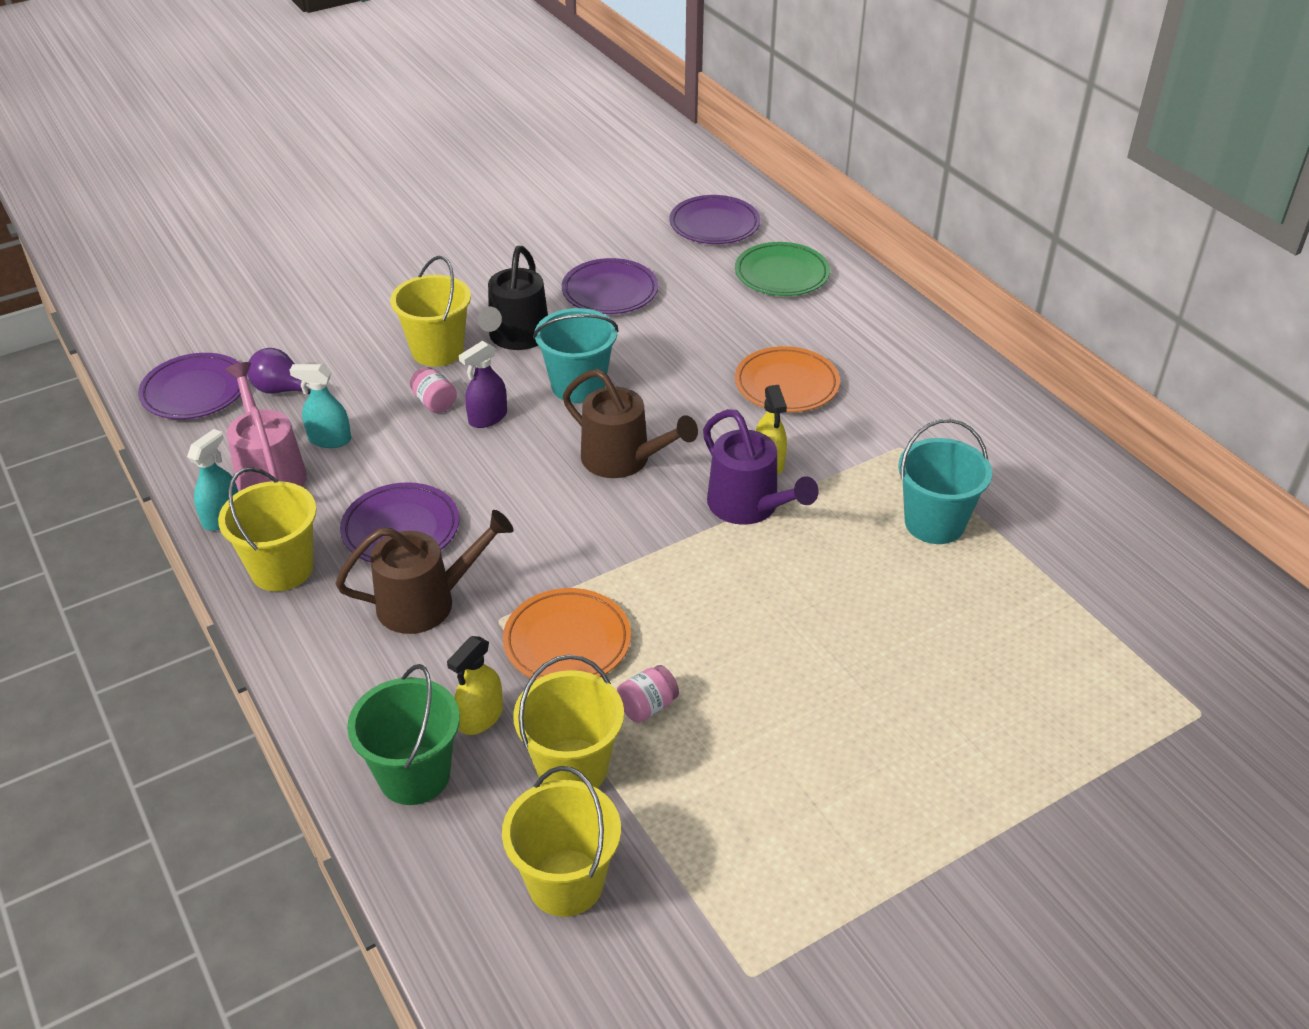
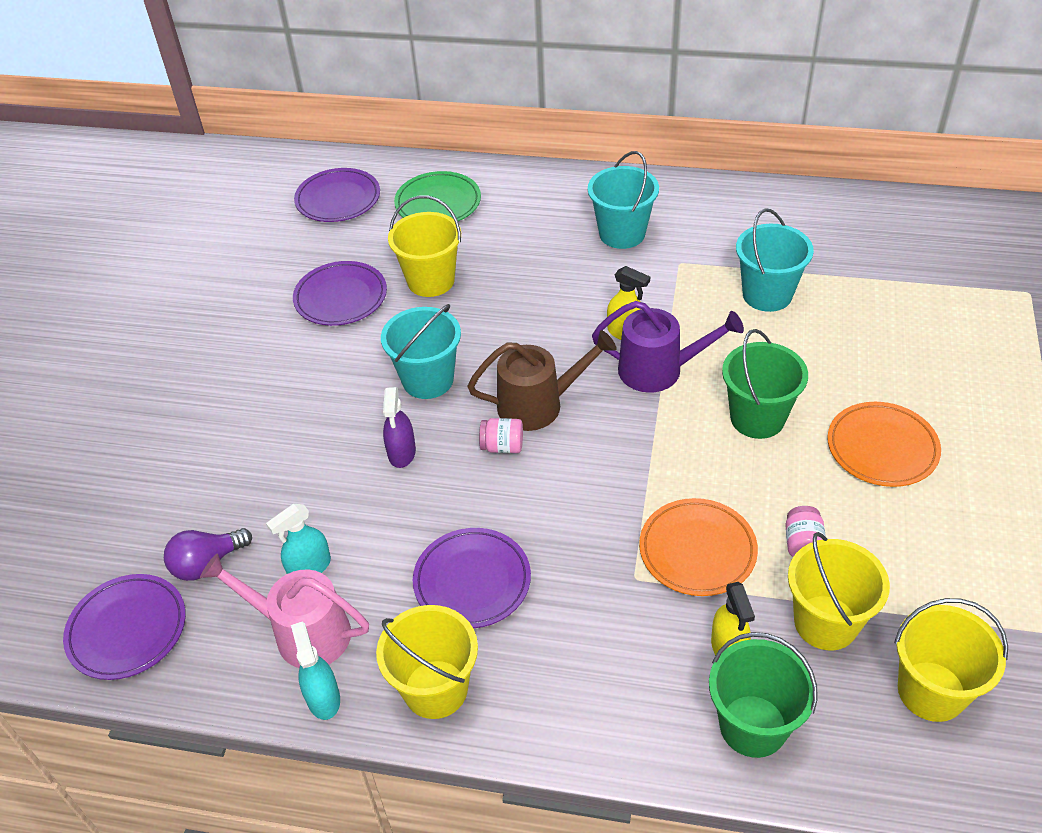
camera: 45 degrees left, 5 degrees up
brown watering can [335,510,513,634] -> none
yellow bucket [390,256,471,367] -> yellow bucket moved to [388,195,461,297]
pink jar [410,367,457,413] -> pink jar moved to [479,418,523,453]
black watering can [478,246,548,350] -> none
orange plate [735,346,840,412] -> orange plate moved to [827,402,941,487]
none -> turquoise bucket [588,151,659,249]
none -> green bucket [722,329,808,439]

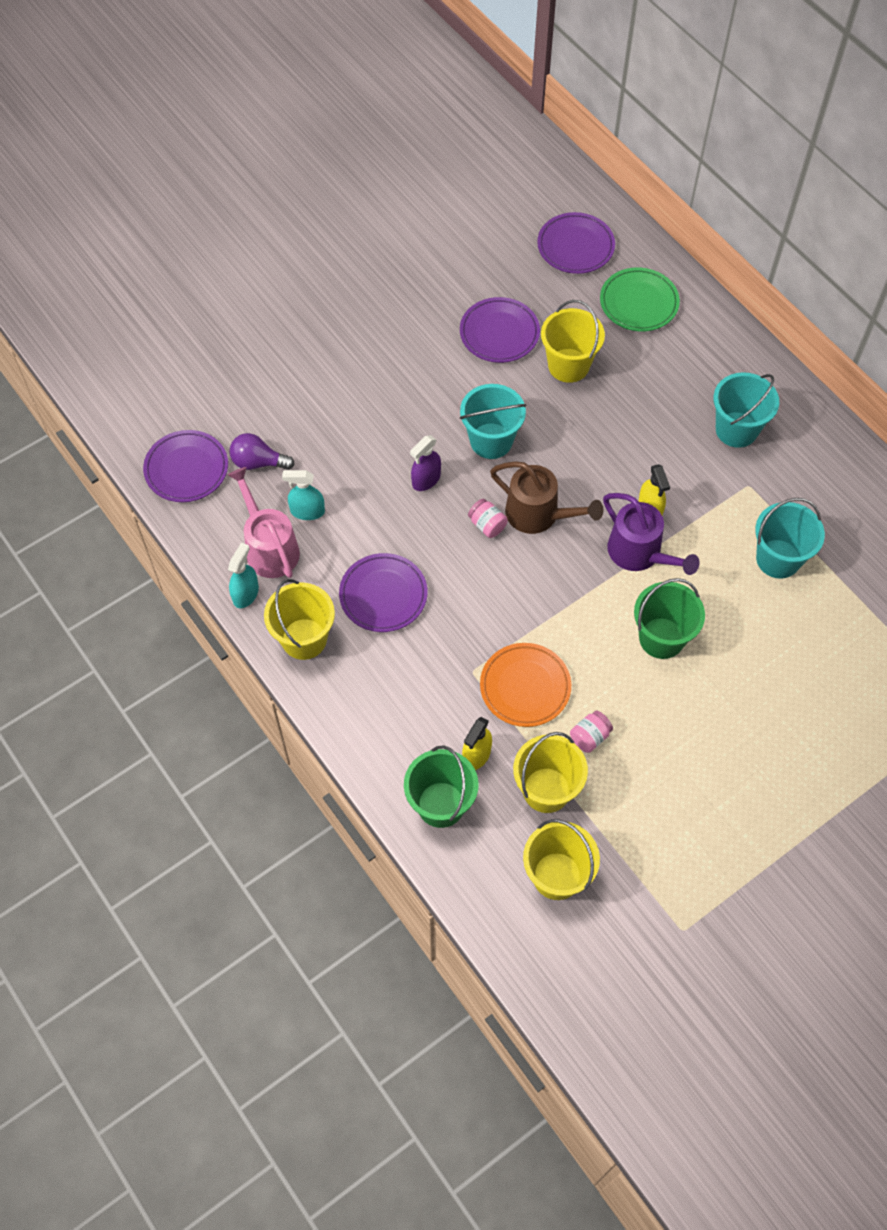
camera: 40 degrees right, 15 degrees up
orange plate [827,402,941,487] -> none

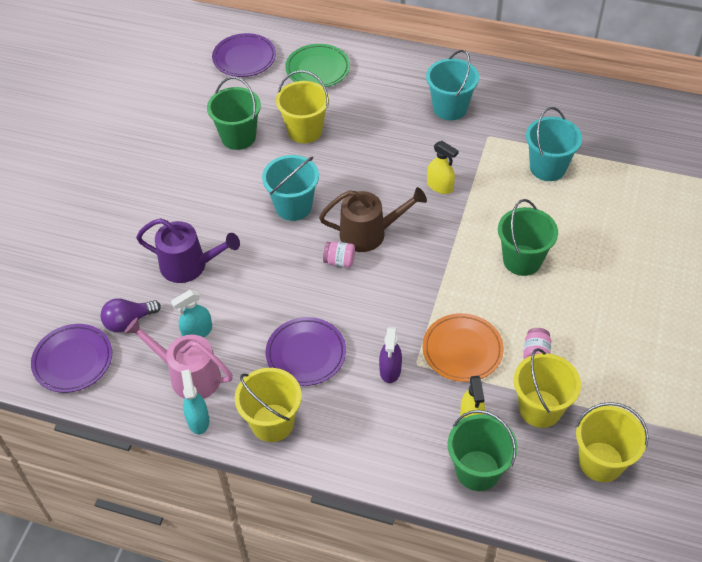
camera: 35 degrees left, 10 degrees down
purple spray bottle [410,435,441,491] -> purple spray bottle moved to [379,327,402,383]
purple plate [460,297,540,363] -> green bucket [207,77,261,150]
purple watering can [603,493,700,575] -> purple watering can moved to [136,218,240,283]

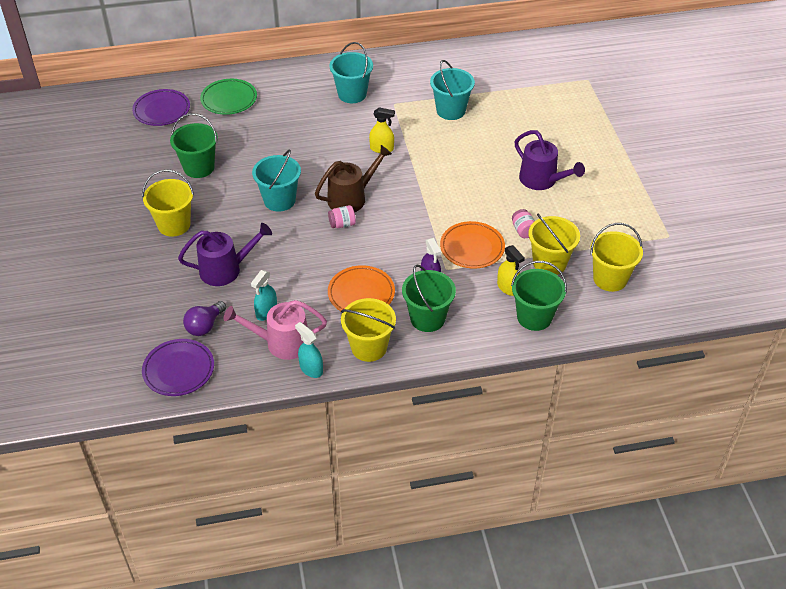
camera: 30 degrees left, 5 degrees down
purple plate [265,317,346,386] -> orange plate [328,265,395,311]
yellow bucket [276,70,329,143] -> yellow bucket moved to [142,169,194,237]
green bucket [498,199,558,276] -> green bucket moved to [402,265,456,332]
none -> purple watering can [515,130,585,190]

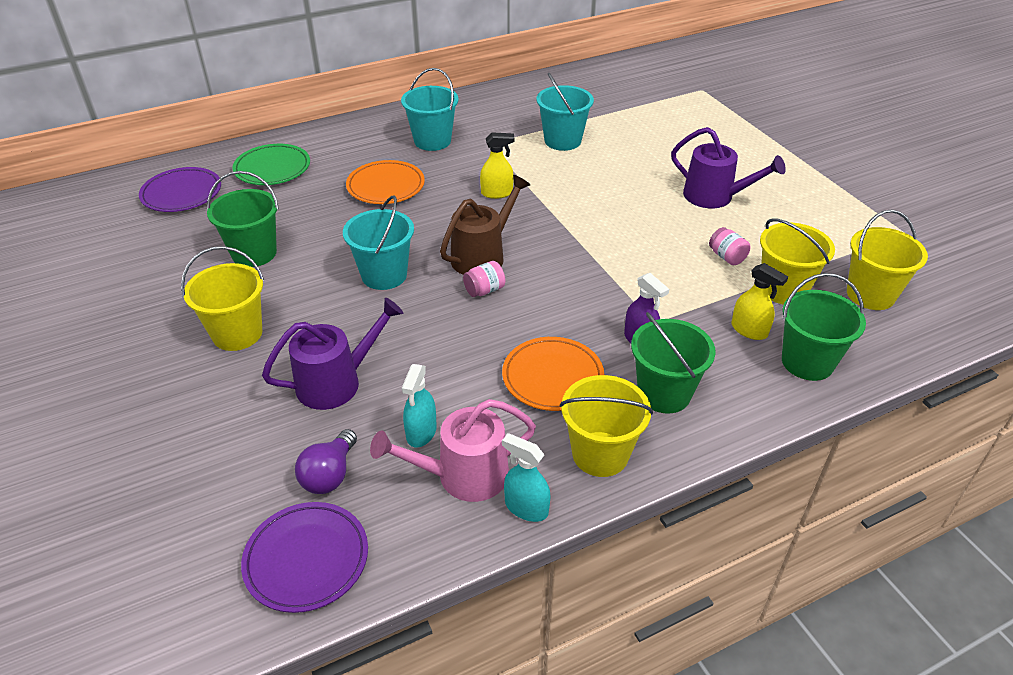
camera: 15 degrees left, 5 degrees down
orange plate [440,221,505,269] -> orange plate moved to [346,160,425,204]

